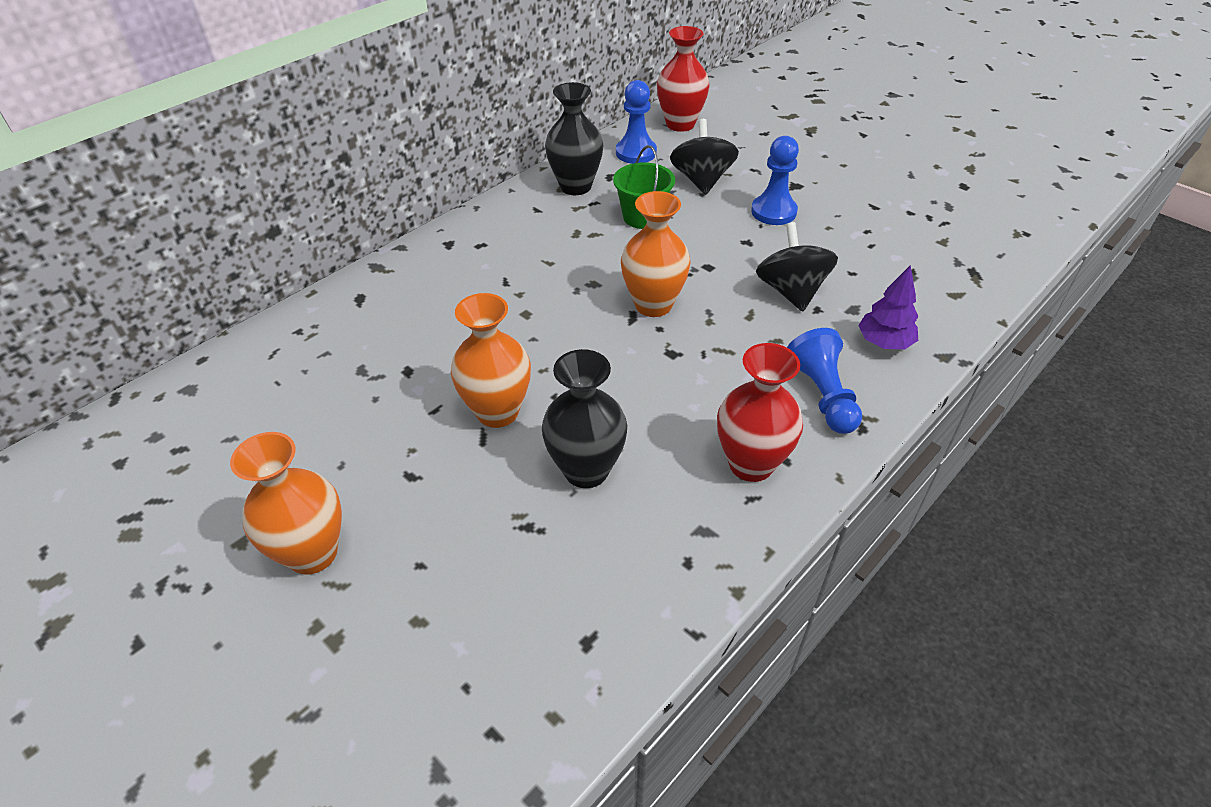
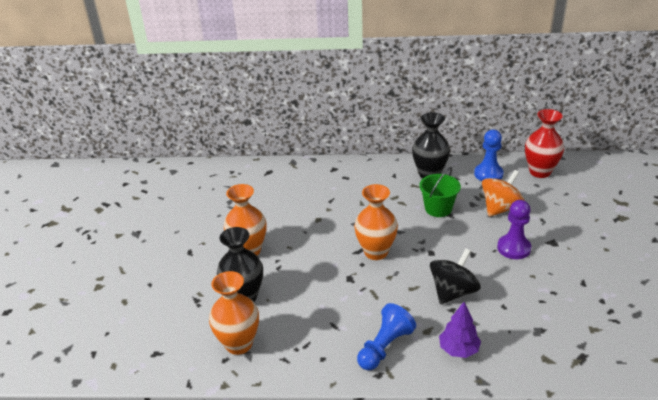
camera: 50 degrees right, 10 degrees down
orange vase [230,432,342,575] -> orange vase moved to [209,271,259,355]
black spinning top [670,119,739,195] -> orange spinning top [482,170,525,217]
red vase [717,343,803,482] -> none
blue pawn [751,136,799,225] -> purple pawn [497,200,531,259]

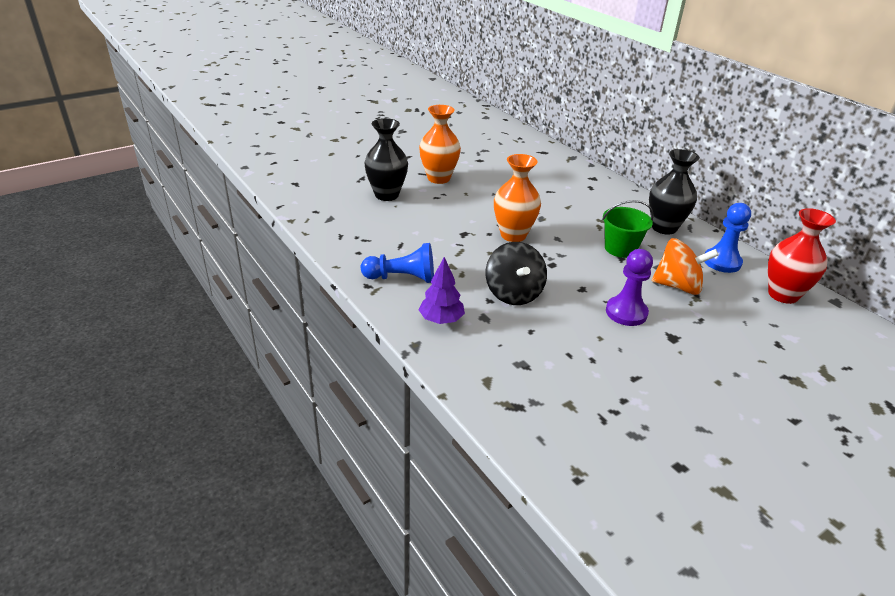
camera: 50 degrees right, 0 degrees up
orange vase [209,271,259,355] -> none
black spinning top [430,248,481,304] -> black spinning top turned 75 degrees clockwise [486,242,547,305]

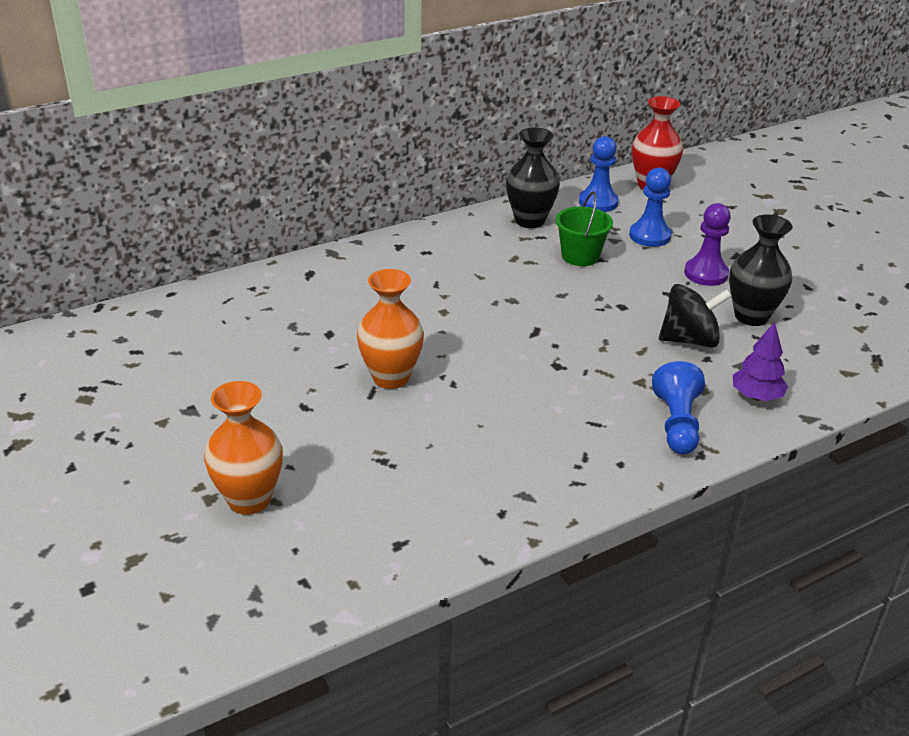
camera: 85 degrees left, 0 degrees up
black vase [364,118,408,201] -> black vase moved to [729,215,793,326]
orange vase [494,154,541,242] -> orange vase moved to [204,381,283,515]
orange spinning top [652,238,719,295] -> blue pawn [629,168,672,247]

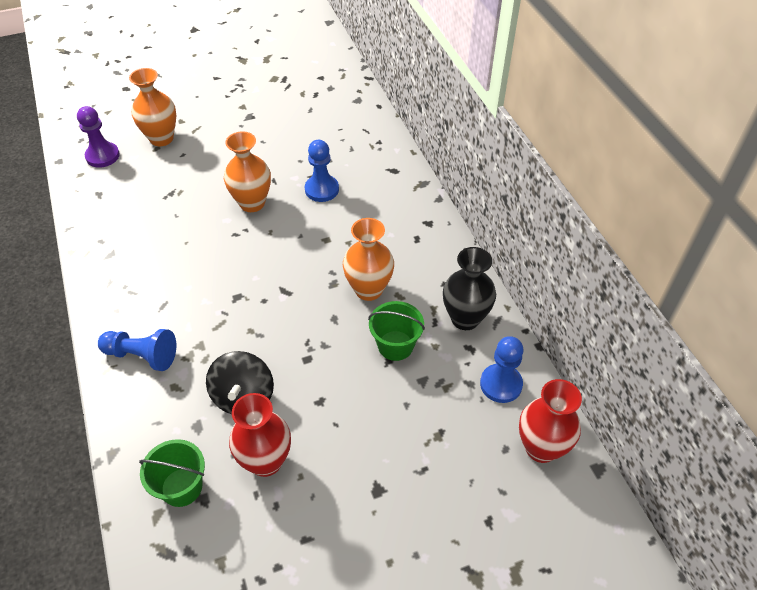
camera: 100 degrees right, 15 degrees up
blue pawn [629,168,672,247] -> blue pawn moved to [305,140,339,202]
purple pawn [684,203,731,286] -> purple pawn moved to [77,106,120,168]
black vase [729,215,793,326] -> red vase [229,393,291,477]
purple tree [733,322,788,401] -> none
none -> green bucket [139,439,205,507]
none -> orange vase [343,218,394,301]

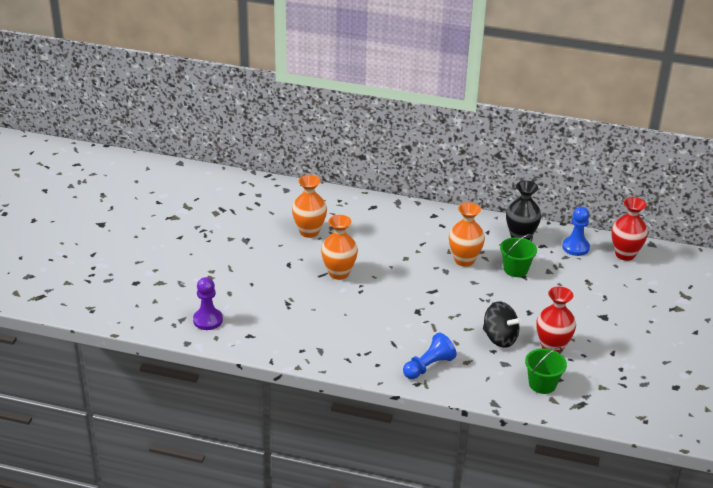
camera: 55 degrees left, 15 degrees down
orange vase [129,68,176,146] -> orange vase moved to [292,175,327,238]
blue pawn [305,140,339,202] -> none

